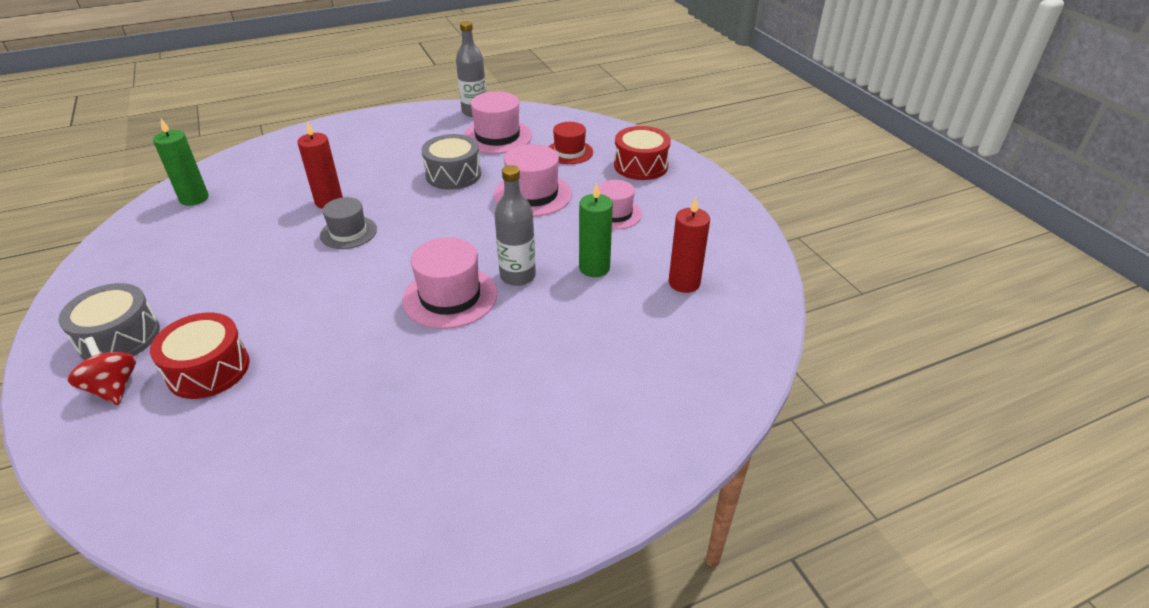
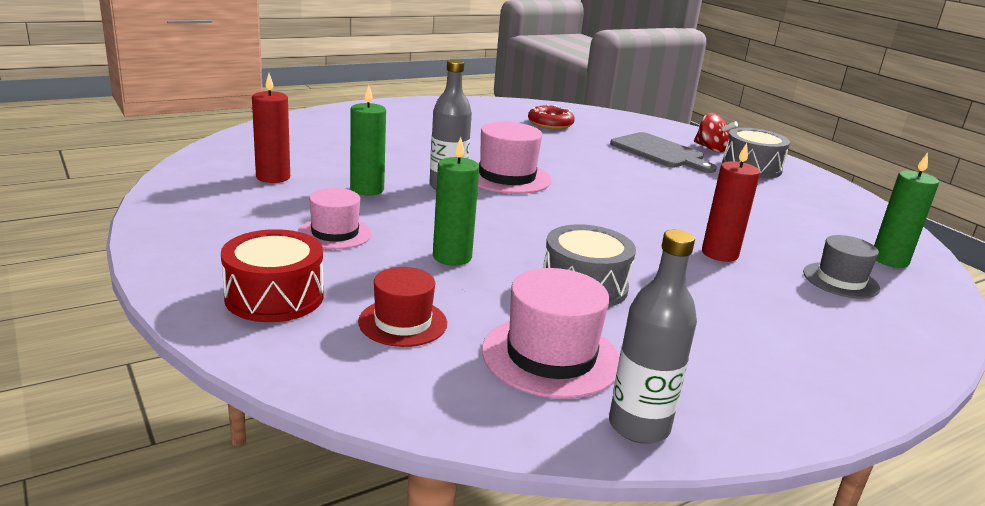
camera: 170 degrees right, 15 degrees down
red drum [150,313,250,399] -> grey cutting board [610,132,717,173]
grey hat [320,197,377,249] -> grey hat moved to [803,235,880,299]
pink hat [494,144,572,217] -> green candle [433,137,479,266]
none -> red donut [528,104,575,129]

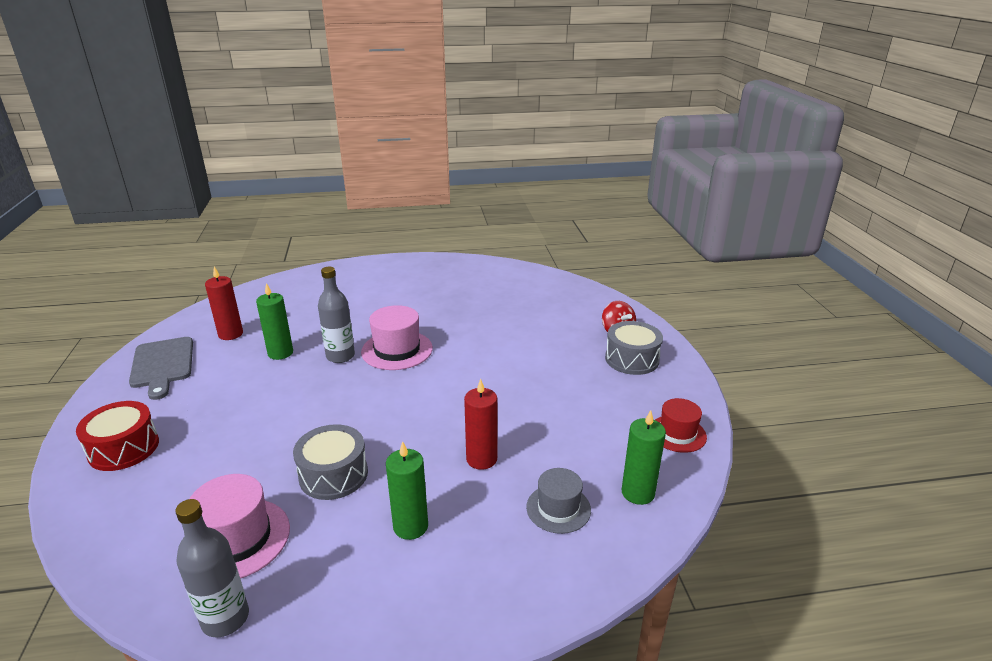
camera: 25 degrees right, 5 degrees up
pink hat [298,188,372,249] -> none
red hat [358,267,447,347] -> red hat moved to [655,398,707,453]
green candle [433,137,479,266] -> green candle moved to [386,441,428,540]
red donut [528,104,575,129] -> none
grey cutting board [610,132,717,173] -> grey cutting board moved to [129,337,193,400]

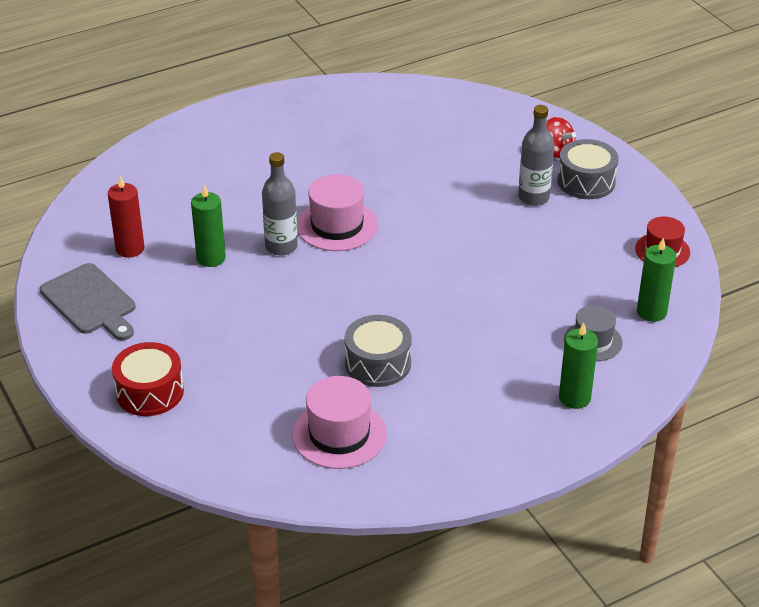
camera: 20 degrees left, 10 degrees up
grey bottle [175,499,249,638] -> grey bottle moved to [518,105,554,206]
green candle [386,441,428,540] -> green candle moved to [559,322,598,409]
red candle [464,379,497,470] -> none

